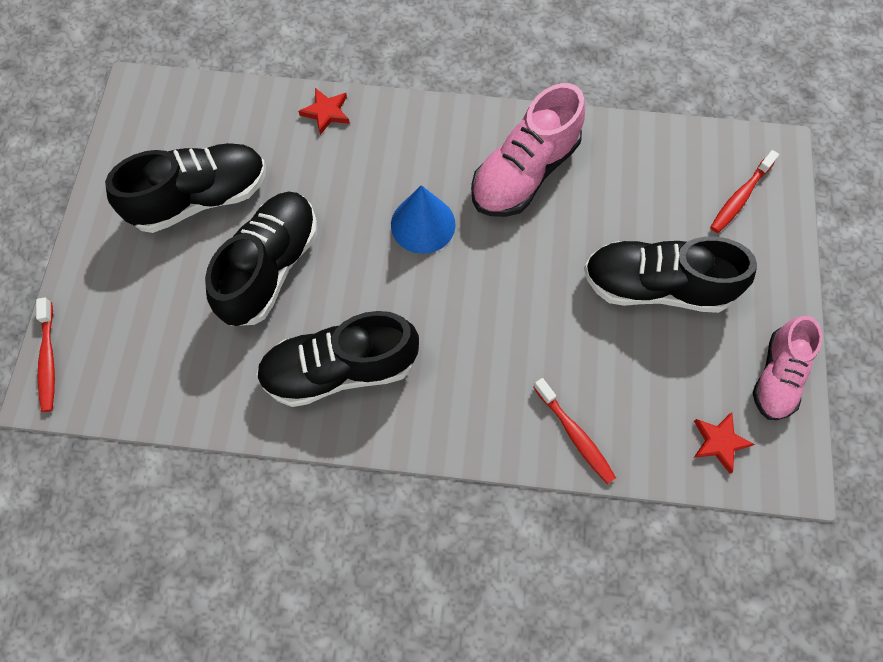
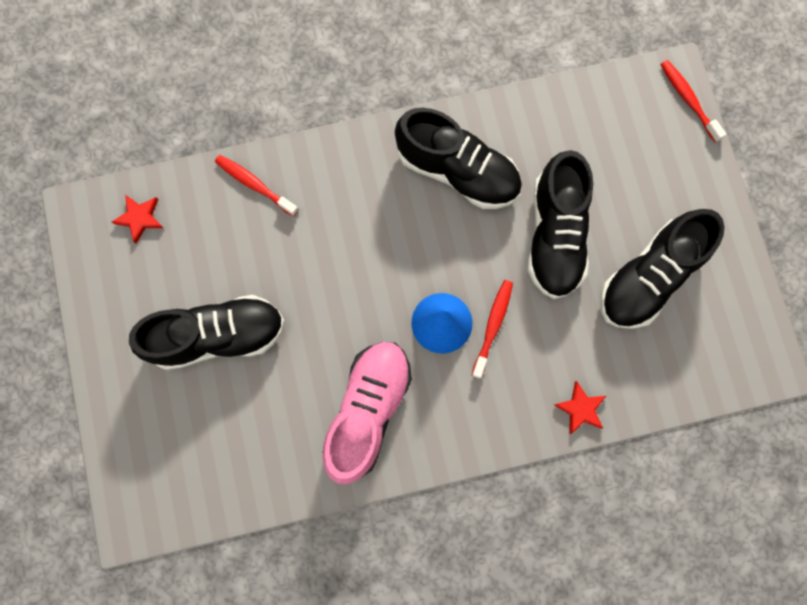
camera: 160 degrees right, 10 degrees up
black shoe [256,311,419,407] -> black shoe turned 60 degrees clockwise [395,108,522,209]
red toothbrush [710,150,779,233] -> red toothbrush moved to [472,280,513,379]
pink shoe [753,316,822,420] -> none

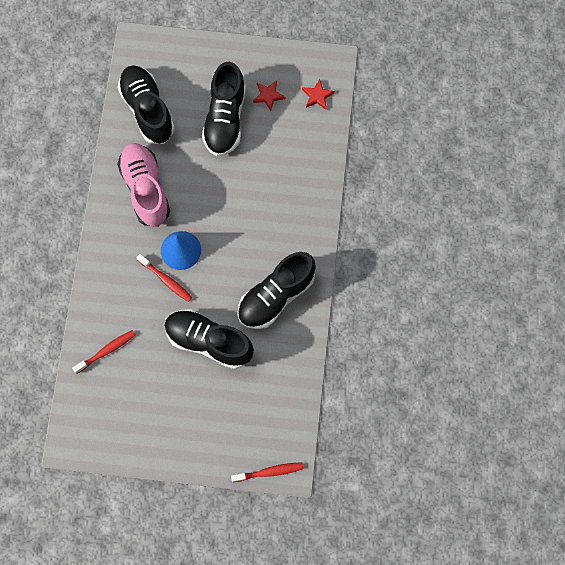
camera: 110 degrees right, 5 degrees down
red toothbrush [215,155,299,217] -> red toothbrush moved to [72,330,136,374]
pink shoe [323,342,412,484] -> pink shoe turned 150 degrees counterclockwise [117,143,170,227]
red star [554,381,606,434] -> red star moved to [253,80,286,111]
black shoe [600,209,725,329] -> black shoe moved to [117,65,175,144]

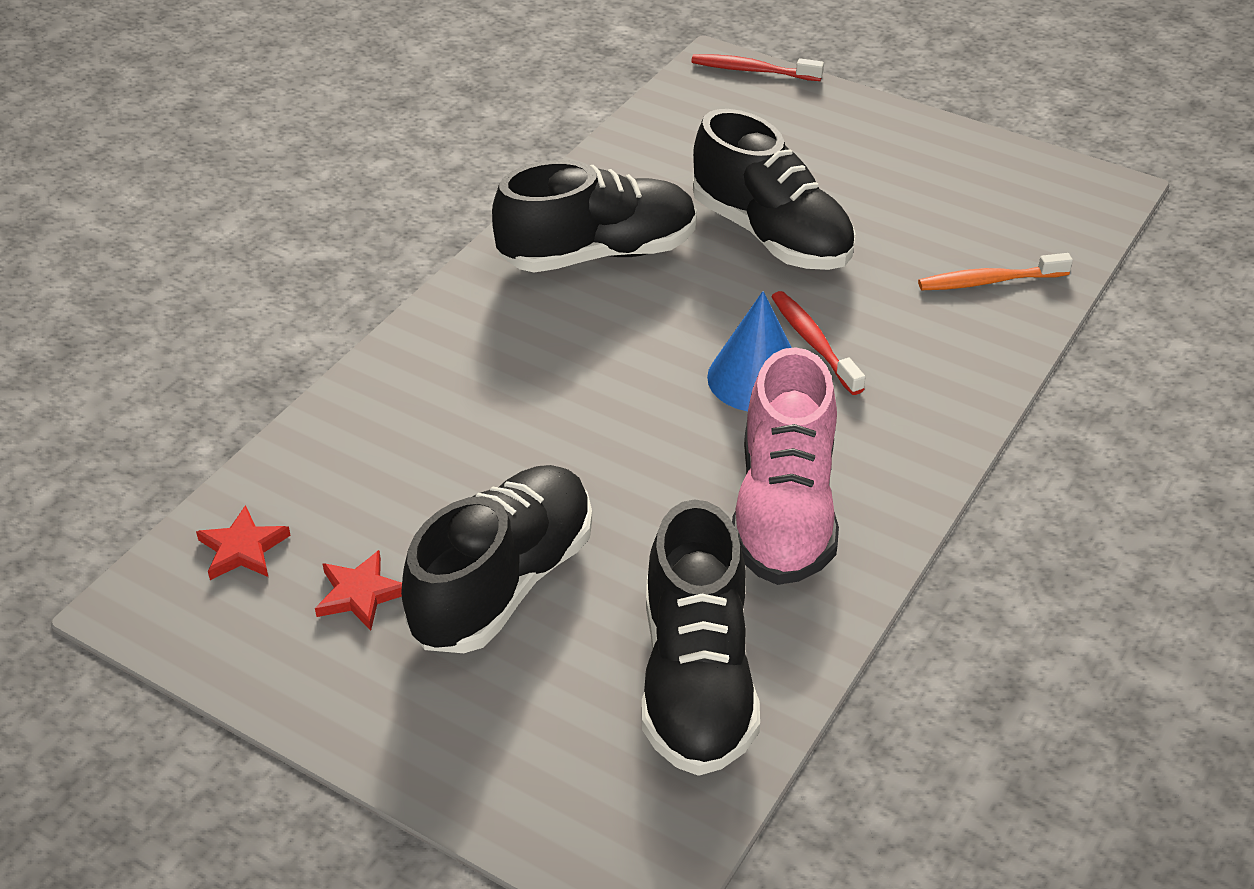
camera: 155 degrees left, 30 degrees down
red toothbrush [72,330,136,374] -> orange toothbrush [918,253,1073,290]

